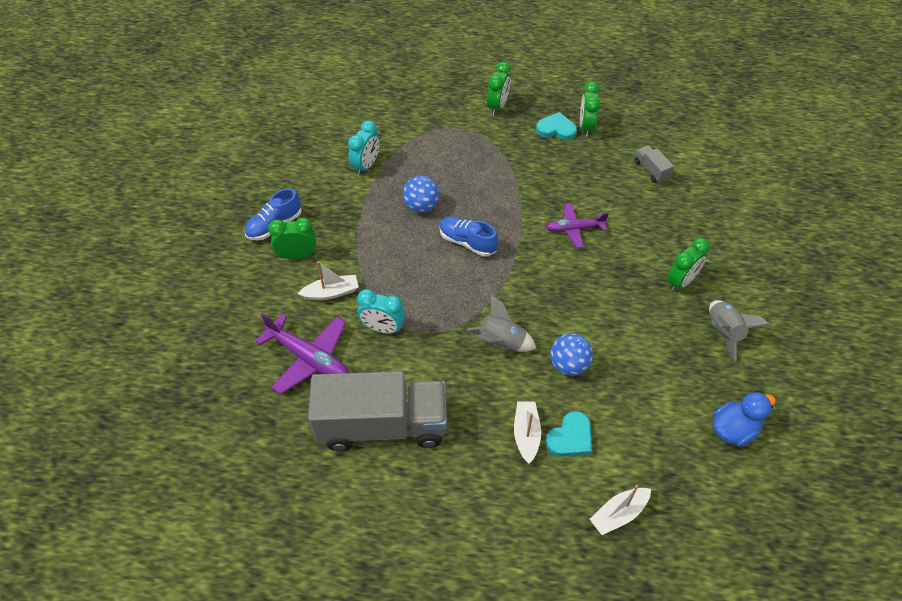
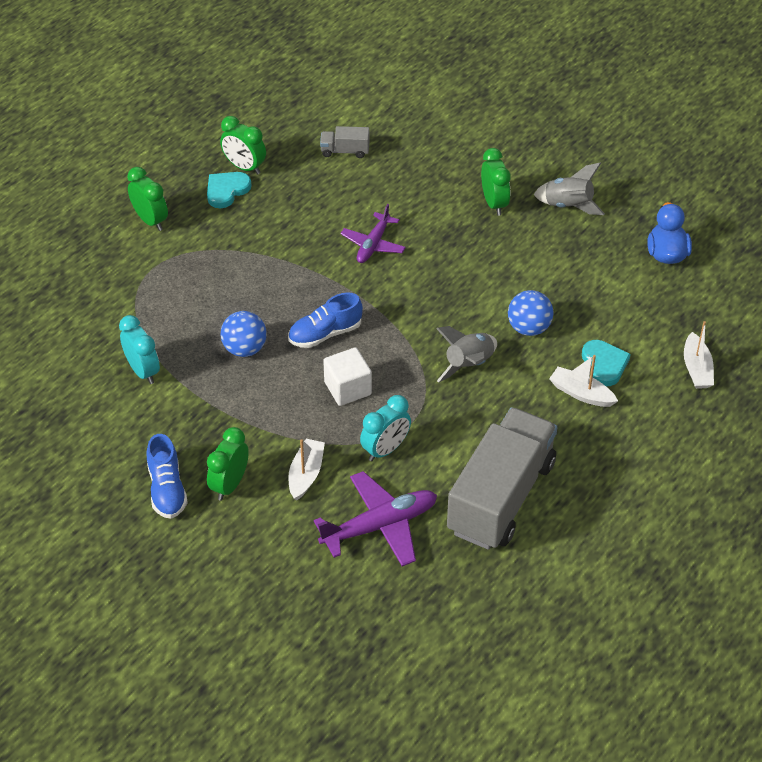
camera: 60 degrees left, 5 degrees down
none -> white cube [323,347,372,406]

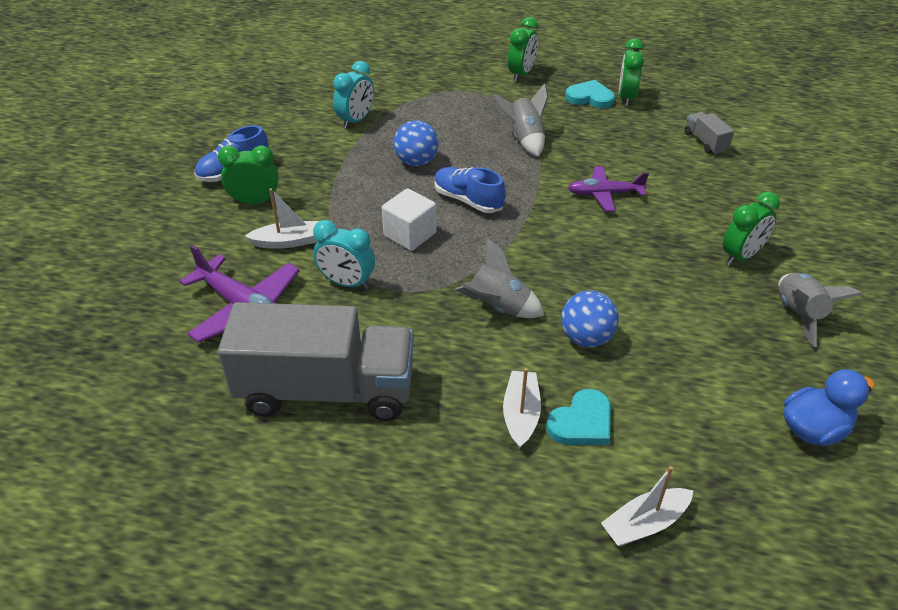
camera: 65 degrees right, 5 degrees down
none -> grey rocket [494,83,548,157]

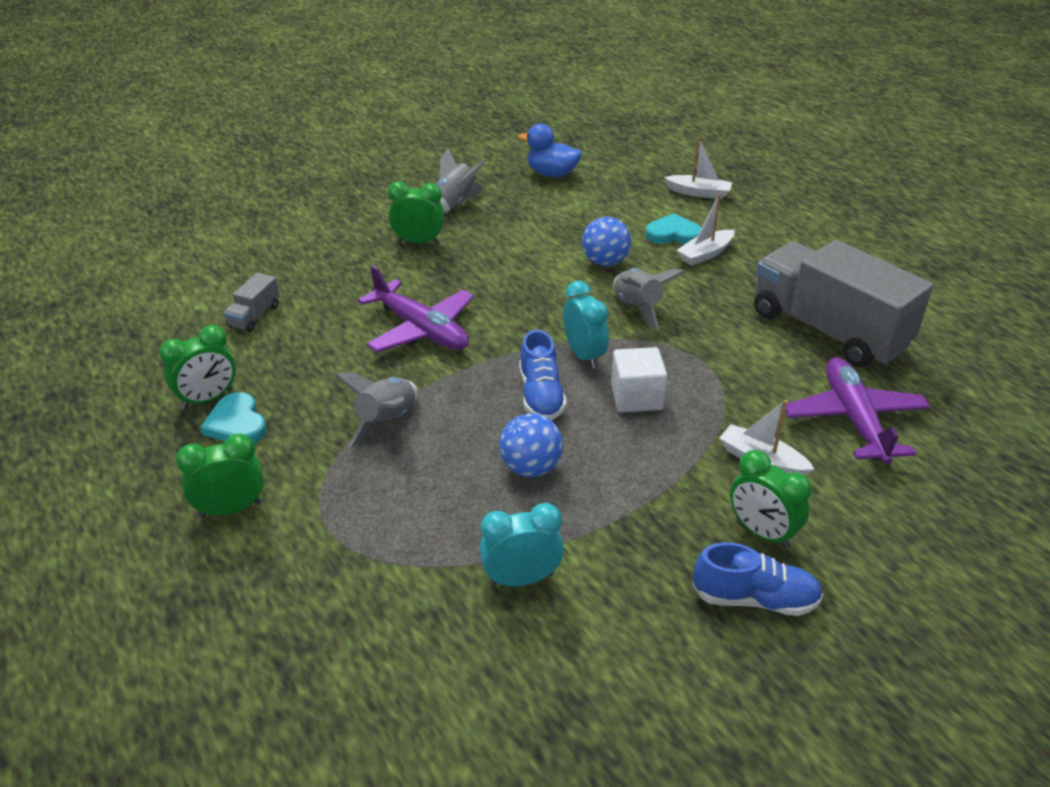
camera: 135 degrees left, 5 degrees down
turquoise clock [313,220,375,289] -> turquoise clock moved to [563,281,609,369]
purple plane [568,166,649,211] -> purple plane [358,265,474,352], size x1.56

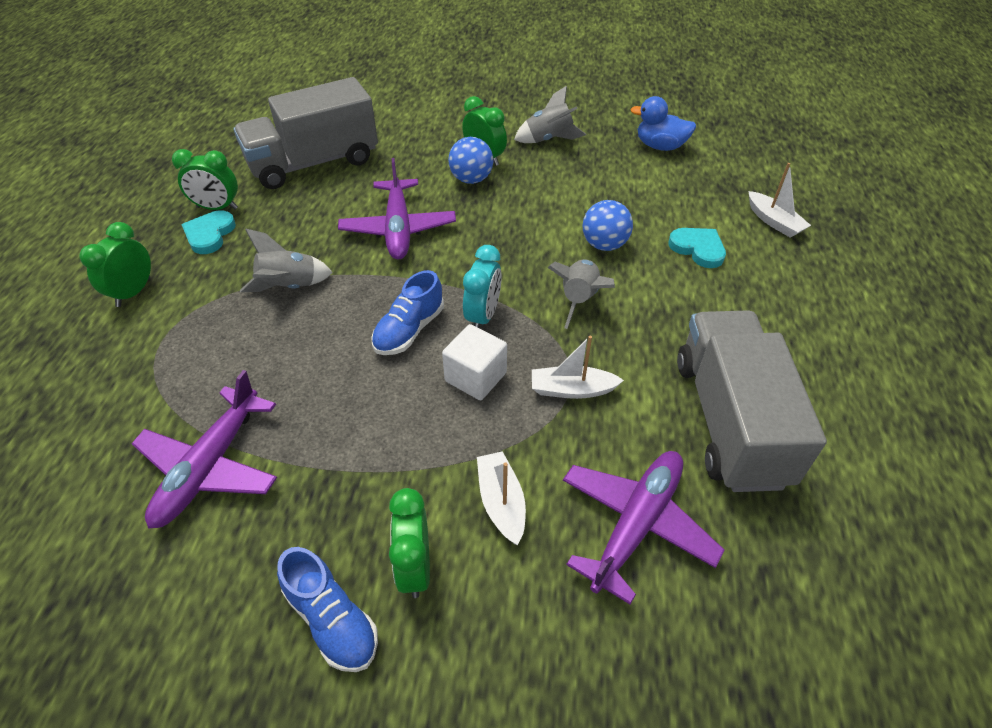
camera: 40 degrees right, 10 degrees up
green clock [176,433,264,517] -> green clock turned 90 degrees counterclockwise [79,222,151,307]
grey truck [223,273,279,332] -> grey truck [234,77,378,189], size x2.49
turquoise clock [479,503,564,586] -> purple plane [131,370,277,529]
blue ball [499,413,563,477] -> blue ball moved to [448,137,493,184]
blue duck [518,124,582,177] -> blue duck turned 45 degrees counterclockwise [630,96,696,151]
white boat [677,194,735,266] -> white boat moved to [532,336,624,399]

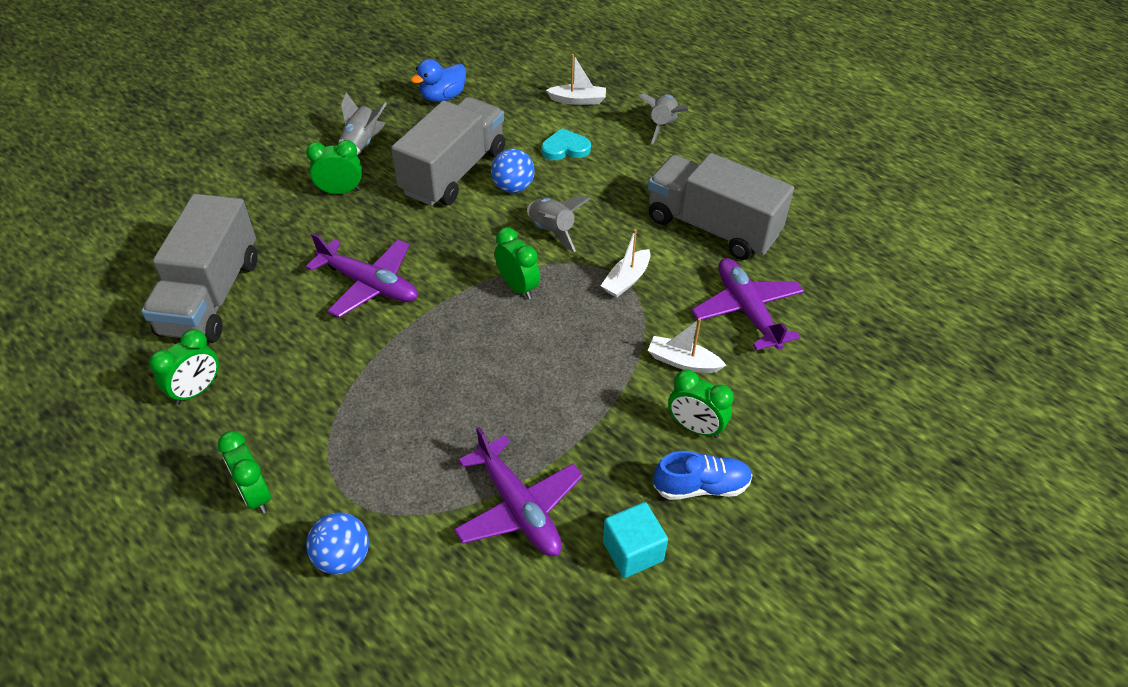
camera: 55 degrees left, 0 degrees up
turquoise heart [181,210,236,254] -> none
grey rocket [240,229,333,292] -> grey rocket moved to [639,93,688,144]
blue shoe [371,270,444,355] -> none
white cube [442,324,507,400] -> none
blue ball [448,137,493,184] -> blue ball moved to [306,512,369,575]
turquoise clock [463,245,502,328] -> green clock [495,227,540,299]
none -> grey truck [391,97,505,206]
none -> turquoise cube [603,502,668,578]

